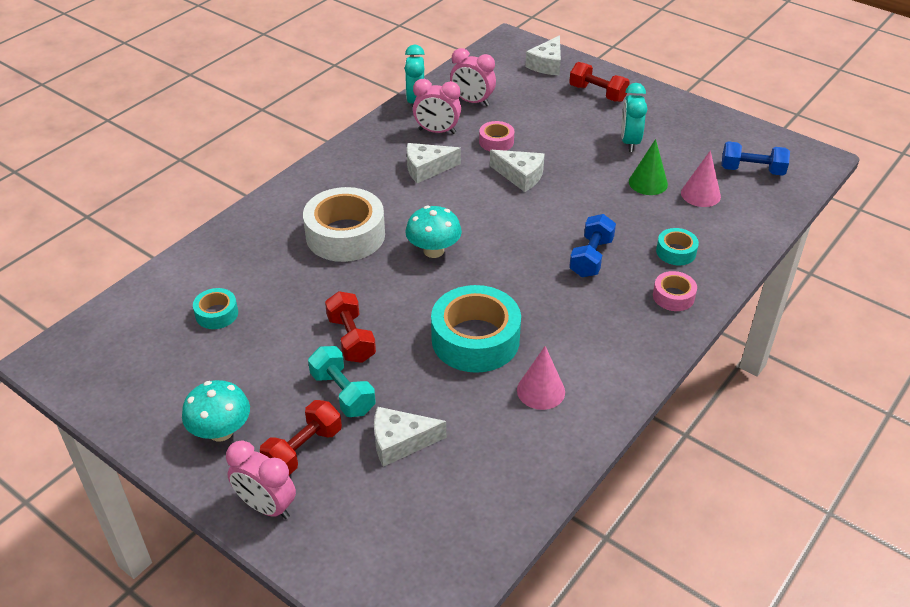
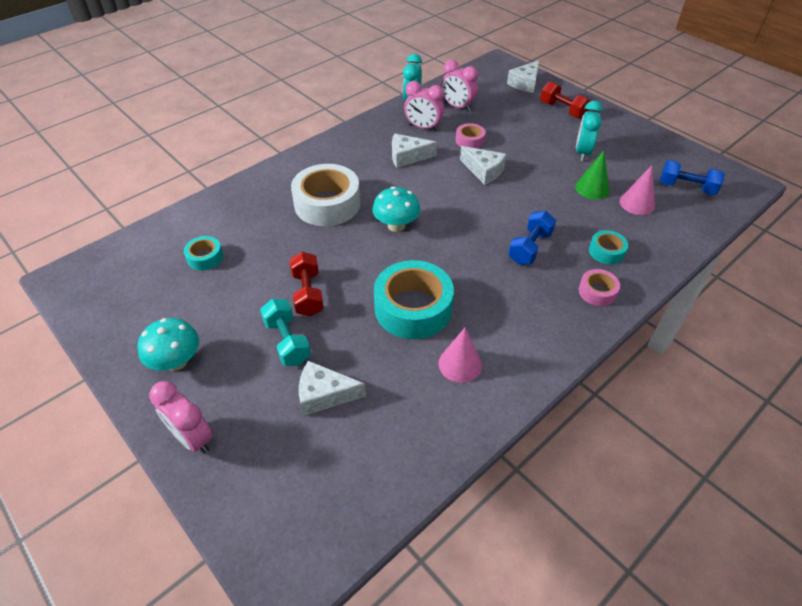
camera: 10 degrees right, 5 degrees up
red dumbbell [260,400,342,475] -> none

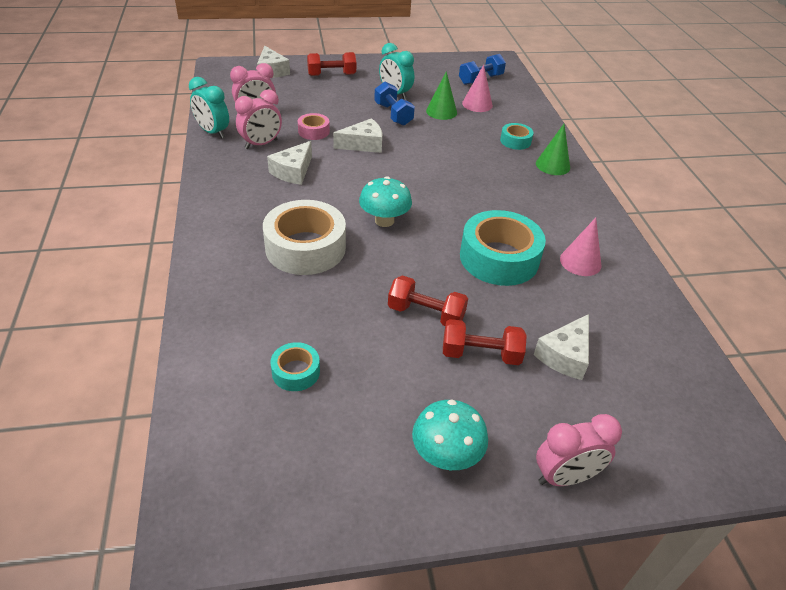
camera: 60 degrees left, 5 degrees down
turquoise dumbbell [260,299,311,366] -> red dumbbell [443,319,527,365]
blue dumbbell [508,211,556,264] -> blue dumbbell moved to [374,82,415,126]
pink tape [579,269,620,306] -> green cone [536,124,570,175]

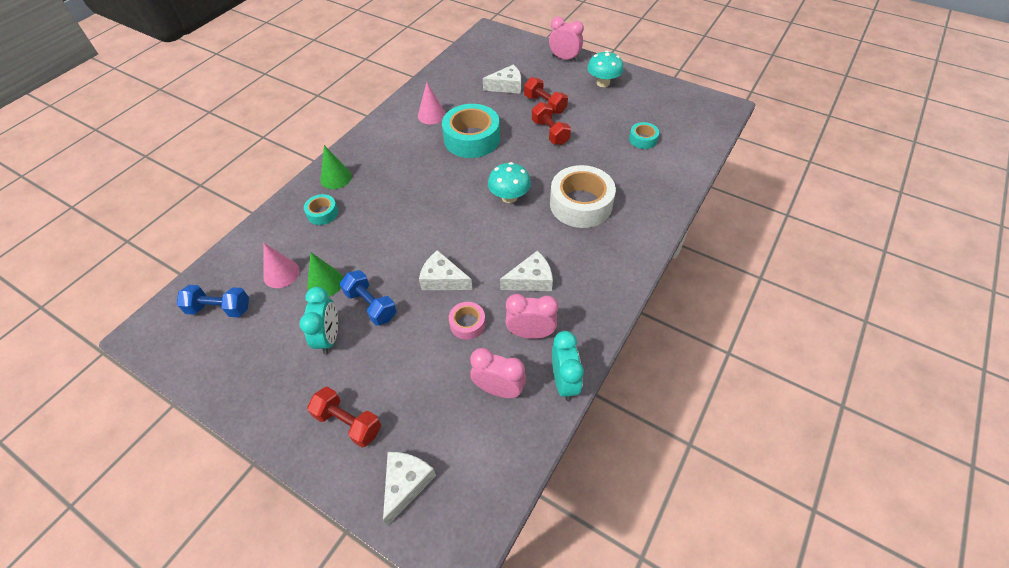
camera: 135 degrees left, 10 degrees up
blue dumbbell [374,82,415,126] -> blue dumbbell turned 60 degrees counterclockwise [340,270,397,325]

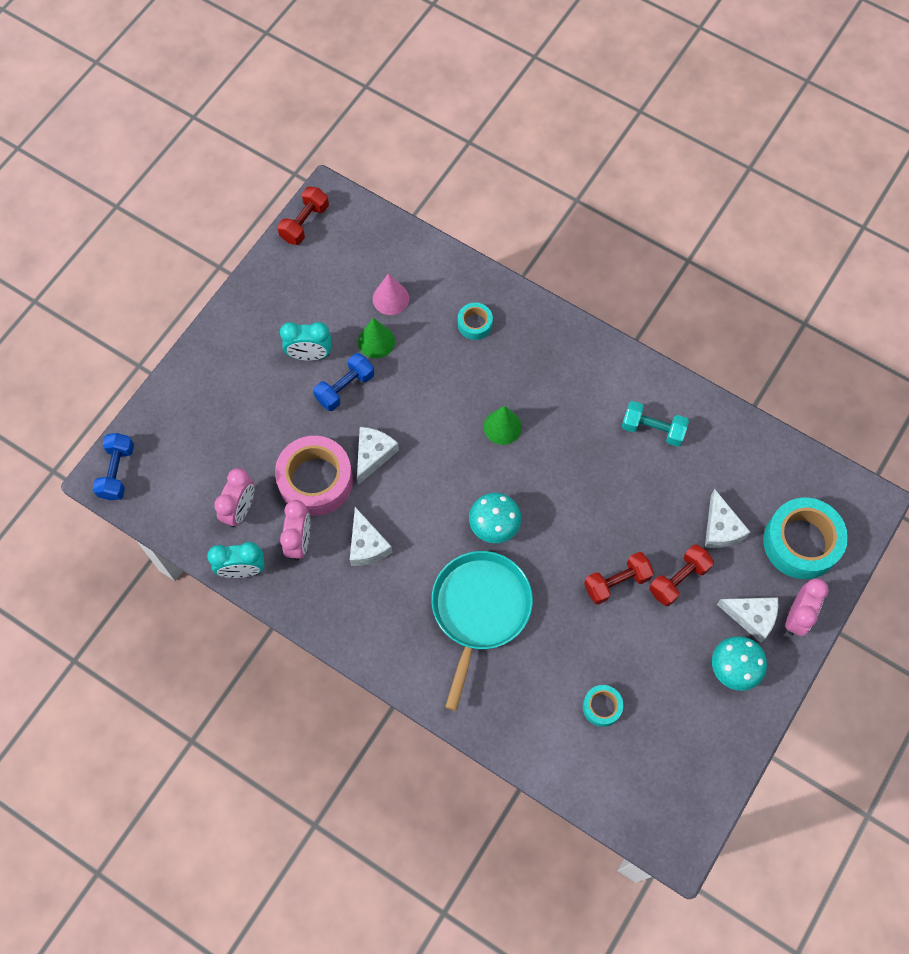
camera: 90 degrees right, 15 degrees up
blue dumbbell [177,285,249,317] -> blue dumbbell moved to [93,433,134,500]
red dumbbell [307,387,381,447] -> red dumbbell moved to [277,186,329,245]
green cone [320,145,352,189] -> green cone moved to [484,406,522,445]
white cheese [383,452,436,526] -> white cheese moved to [717,597,778,643]
pink cone [418,82,446,124] -> turquoise dumbbell [621,401,689,447]
turquoise tape [442,104,500,158] -> turquoise tape moved to [763,498,848,579]
pink tape [449,302,486,340] -> pink tape [275,436,353,516], size x2.04
white tape [550,165,616,228] -> turquoise pan [431,551,533,711]

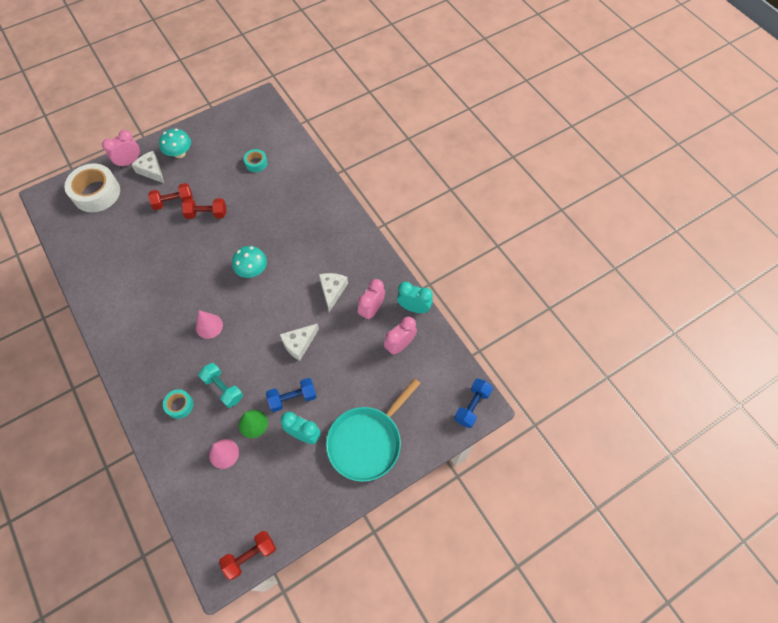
camera: 155 degrees left, 5 degrees down
pink tape [275,436,353,516] -> none
turquoise pan [431,551,533,711] -> turquoise pan moved to [326,378,421,482]
green cone [484,406,522,445] -> pink cone [196,310,223,339]
turquoise dumbbell [621,401,689,447] -> turquoise dumbbell moved to [198,363,243,408]
white cheese [705,489,750,548] -> none
turquoise tape [763,498,848,579] -> white tape [65,164,120,212]

